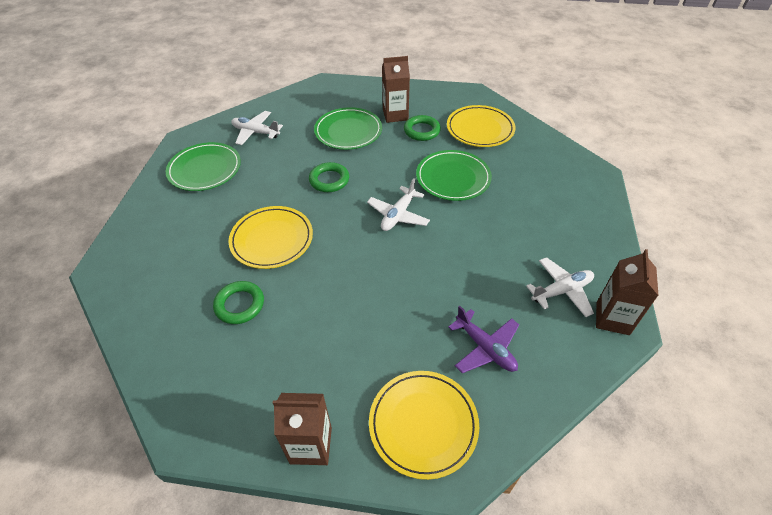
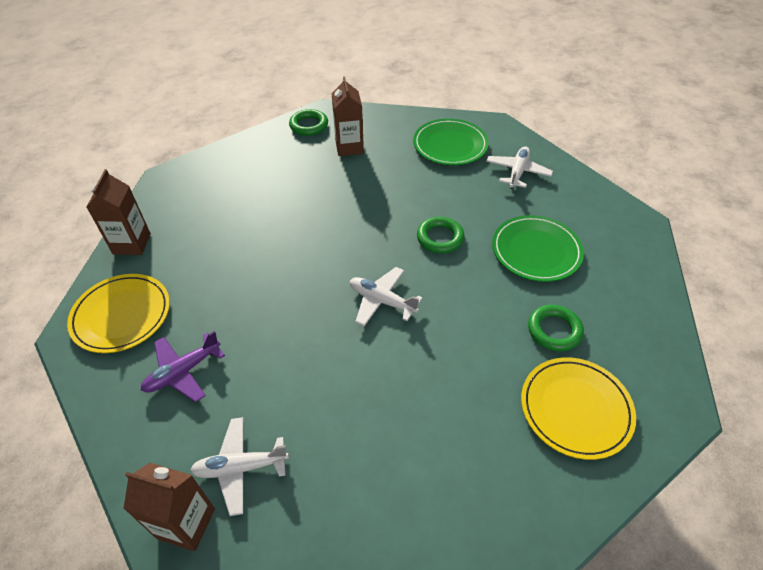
camera: 90 degrees right, 0 degrees up
green ring [213,281,264,324] -> green ring moved to [289,109,328,136]
yellow plate [229,206,313,269] -> none
brown carton [382,56,410,123] -> brown carton moved to [332,76,364,156]
green plate [416,150,492,201] -> none
white plane [526,257,594,317] -> white plane turned 105 degrees clockwise [190,417,289,516]

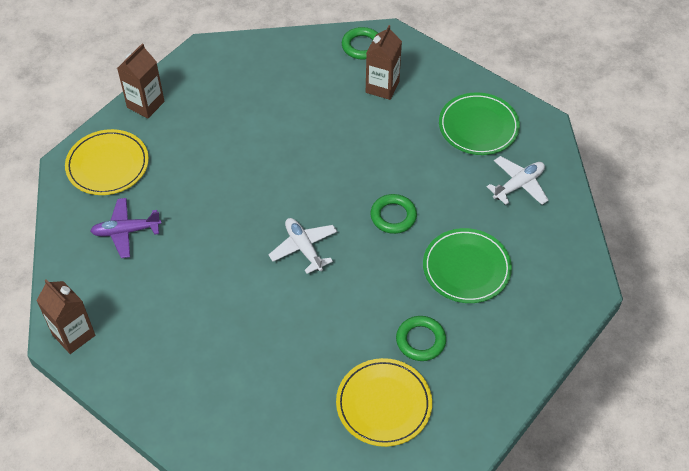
camera: 30 degrees right, 5 degrees up
white plane [190,417,289,516] -> none

